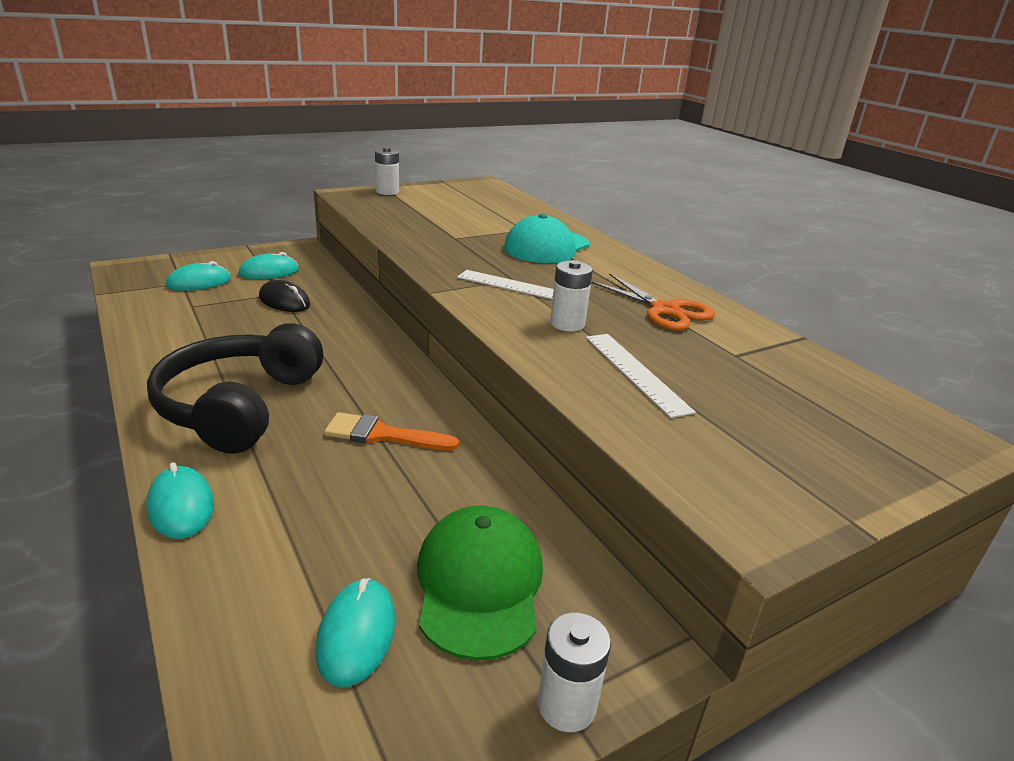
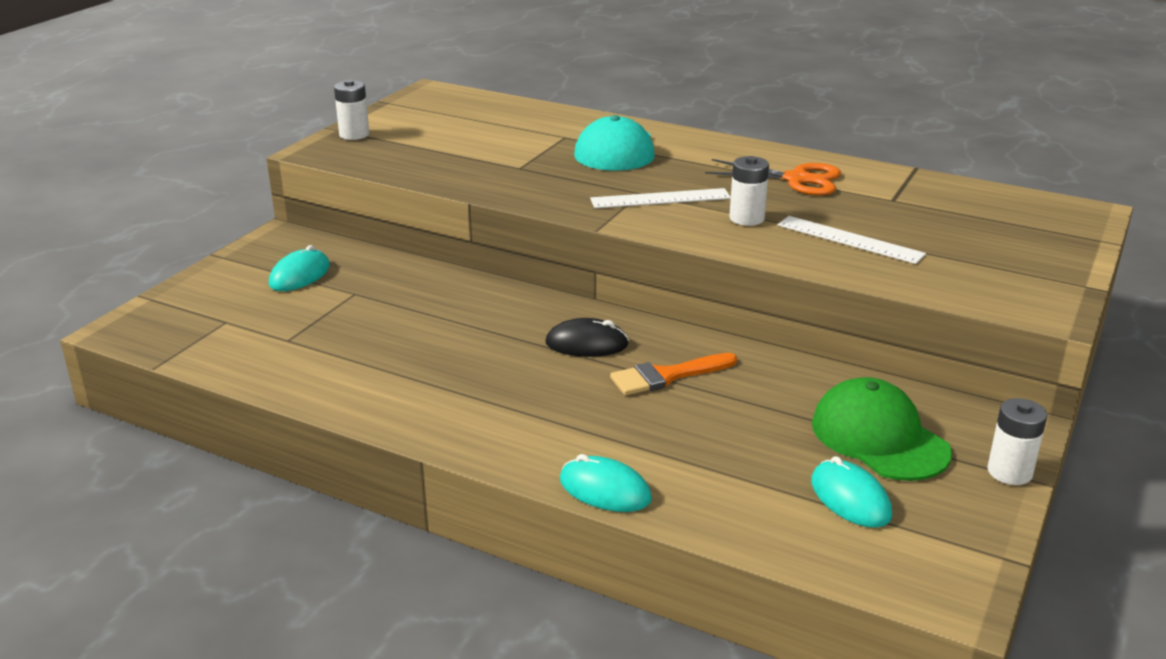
camera: 30 degrees left, 0 degrees up
black headphones [147,323,323,454] -> none
turquoise mouse [166,261,230,291] -> none
black mouse [259,280,310,312] -> black mouse moved to [545,318,629,357]

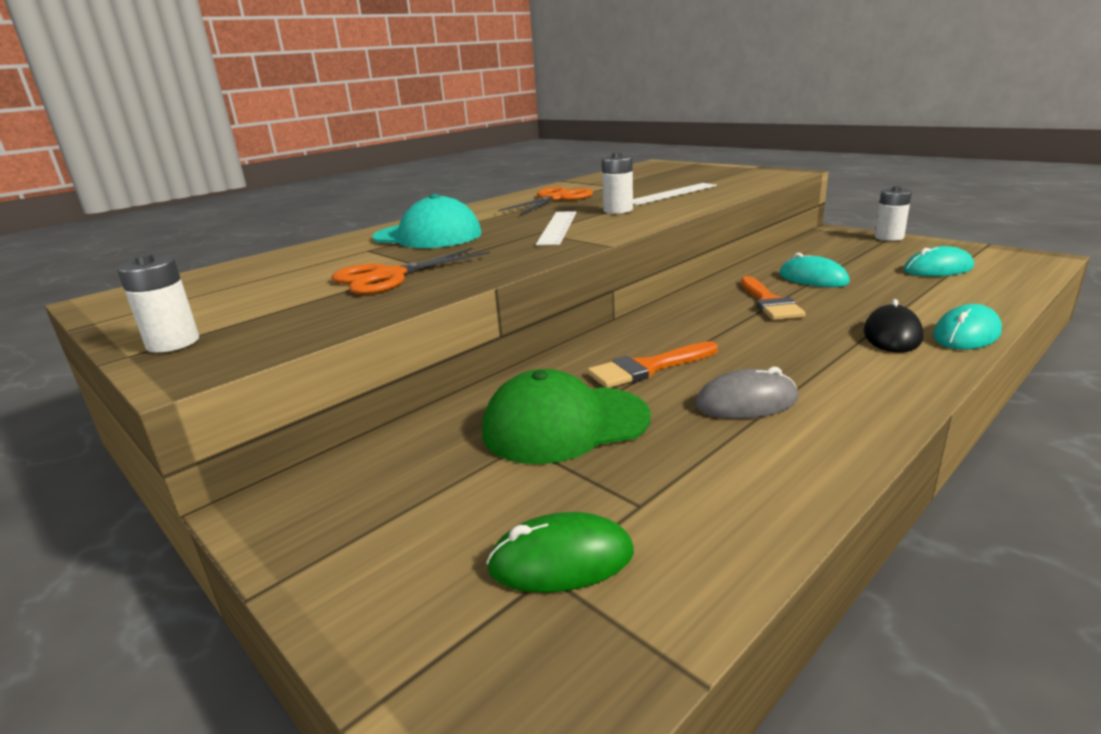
camera: 70 degrees left, 5 degrees down
turquoise mouse [269,245,330,291] -> turquoise mouse moved to [779,253,850,287]
black mouse [545,318,629,357] -> black mouse moved to [864,299,923,353]
green cap [812,377,952,481] -> green cap moved to [482,369,651,464]
none -> orange scissors [331,248,490,294]
none -> green mouse [486,512,634,593]
none -> orange brush [587,341,718,388]
none -> grey mouse [695,367,799,419]

